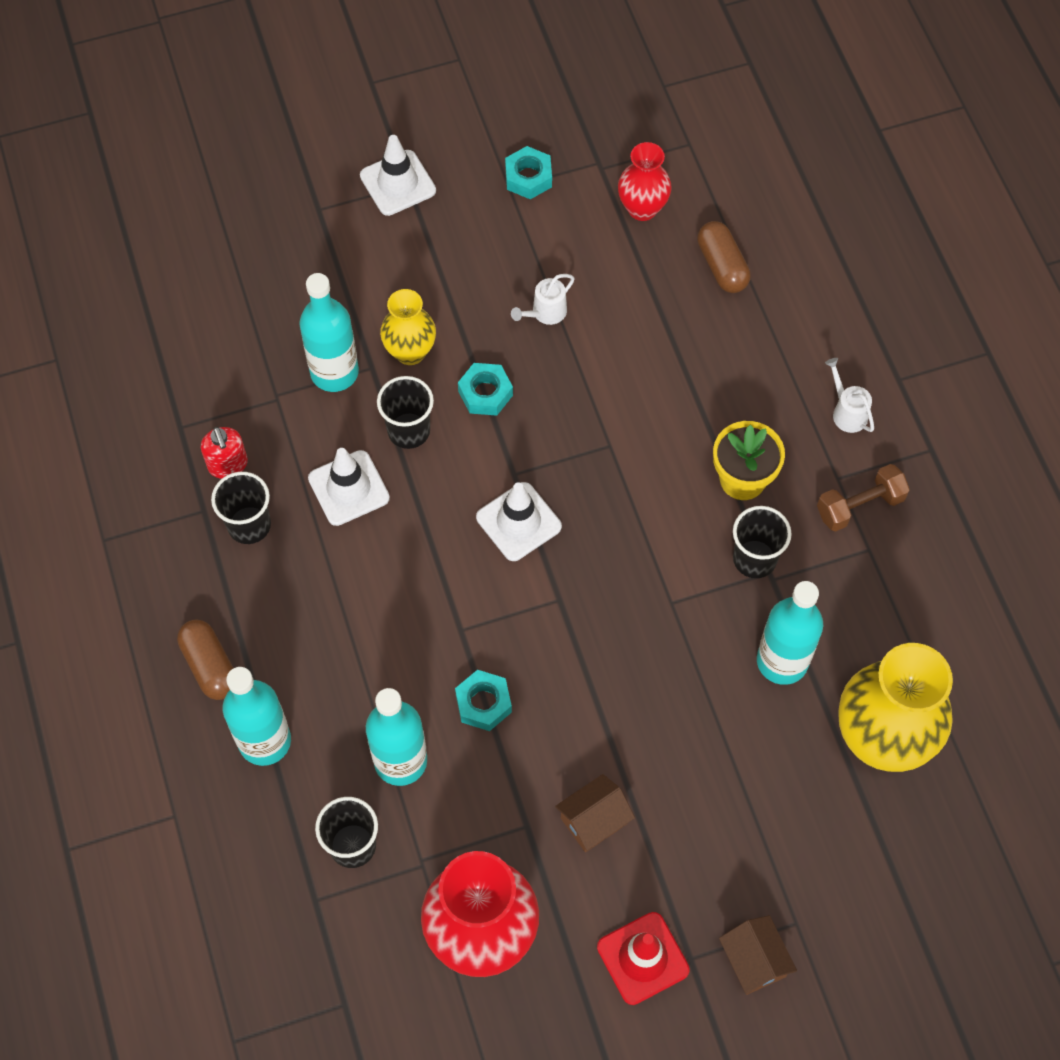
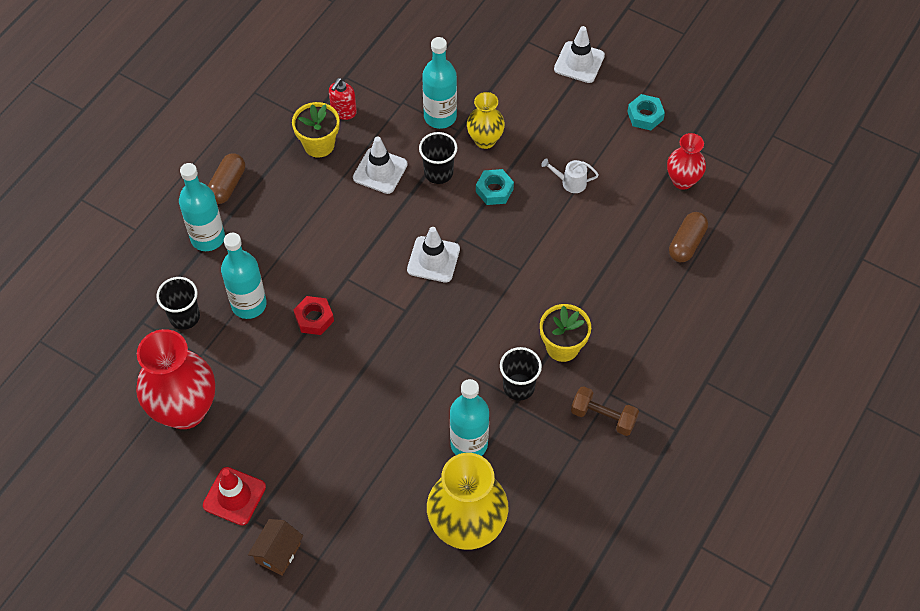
camera: 50 degrees right, 5 degrees down
black cup [211,472,271,544] -> yellow flower pot [292,102,340,158]
turquoise nut [455,670,512,731] -> red nut [294,296,334,335]
brown house [555,774,635,852] -> none
white watering can [825,358,874,433] -> none

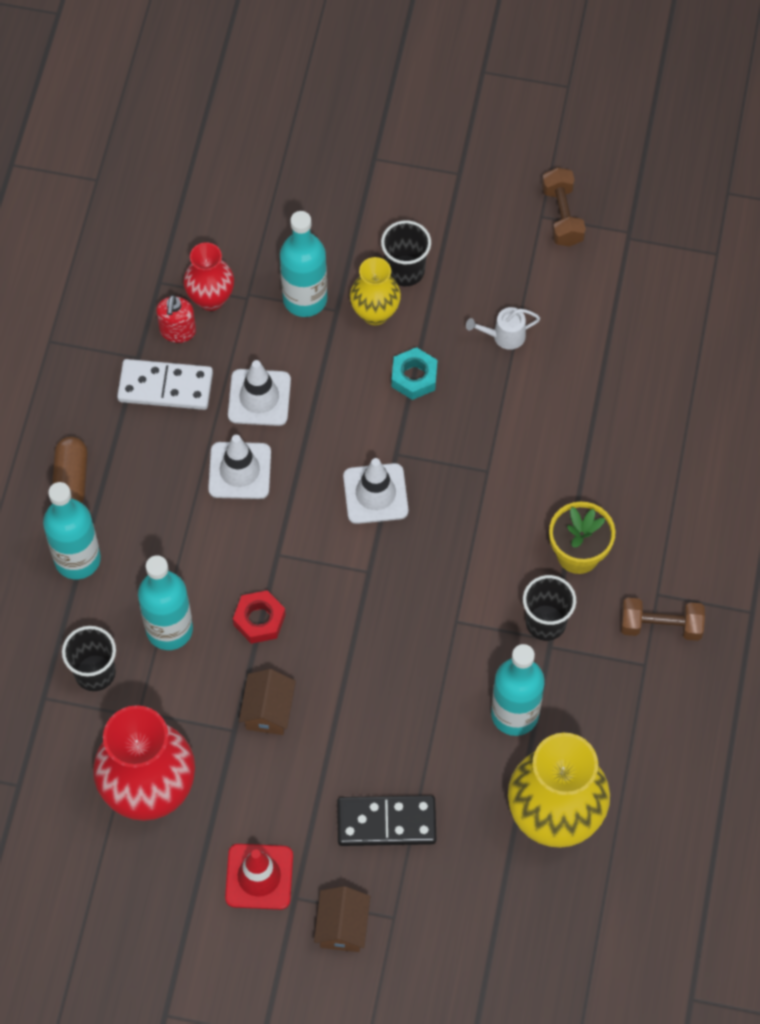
camera: 20 degrees left, 5 degrees up
yellow flower pot [292,102,340,158] -> white domino [117,359,213,410]
black cup [419,132,457,184] -> black cup moved to [381,220,431,286]
white traffic cone [554,26,605,83] -> white traffic cone moved to [208,435,271,499]
turquoise nut [627,94,665,130] -> brown dumbbell [542,167,586,247]
red vase [667,133,706,190] -> red vase moved to [183,242,234,311]
brown capsule [669,212,708,263] -> none
none -> brown house [239,669,296,735]
none -> black domino [337,795,436,846]

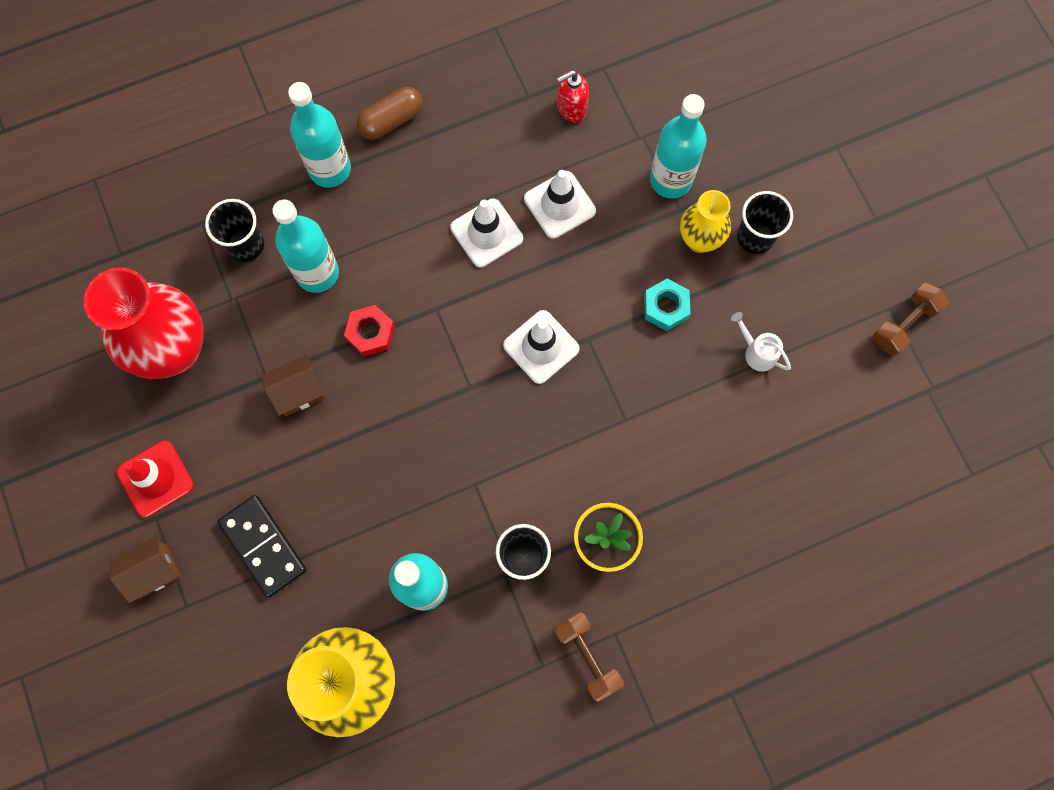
camera: 55 degrees right, 10 degrees up
white domino [117,359,213,410] -> none
red vase [183,242,234,311] -> none

